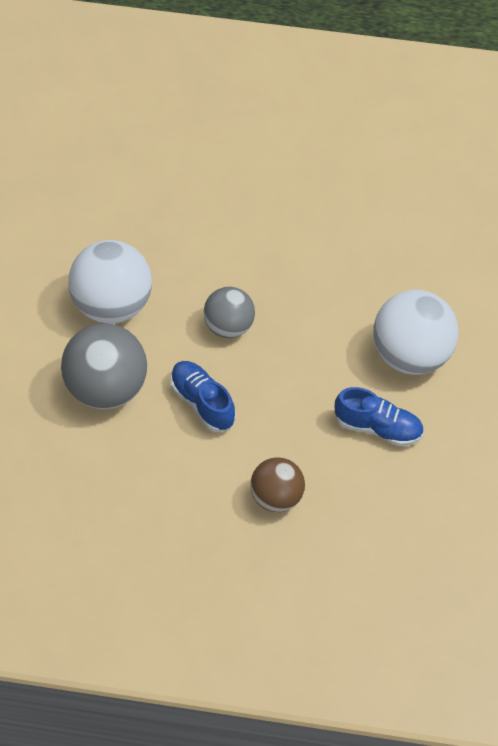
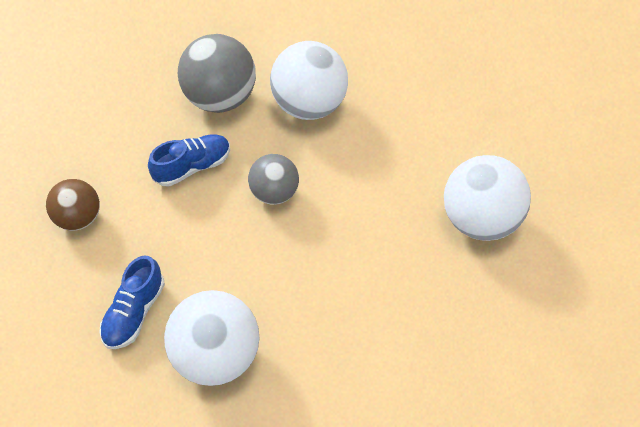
camera: 95 degrees right, 0 degrees up
none -> white ball [444,155,531,241]

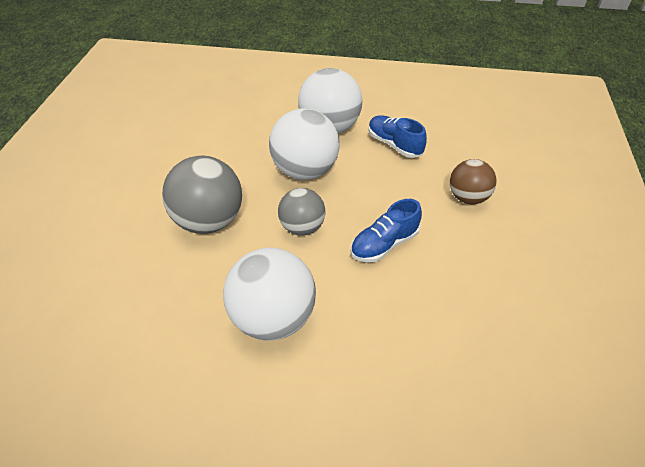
camera: 175 degrees right, 10 degrees down
blue shoe [100,255,165,349] -> blue shoe turned 60 degrees counterclockwise [368,115,427,158]
grey ball [178,34,256,113] -> grey ball moved to [162,156,242,234]
white ball [444,155,531,241] -> white ball moved to [269,108,340,180]

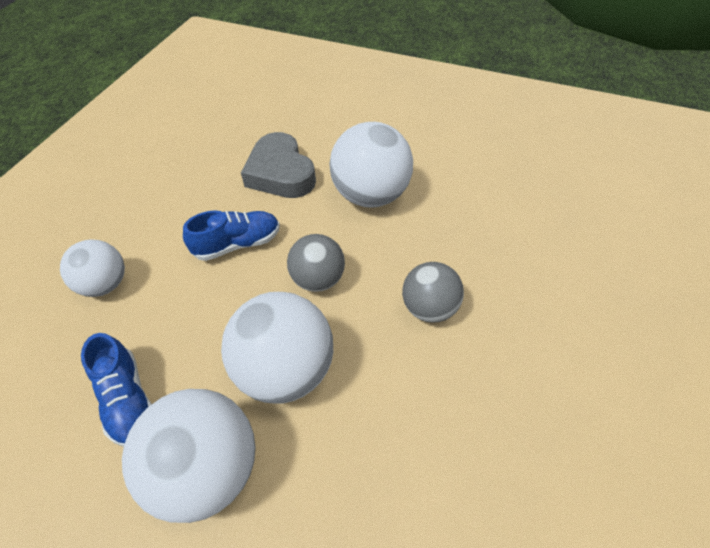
camera: 165 degrees left, 5 degrees up
grey ball [162,156,242,234] -> grey ball [402,262,464,323], size x0.62
brown ball [450,159,496,204] -> white ball [60,239,125,297]
none -> grey heart [241,132,316,198]

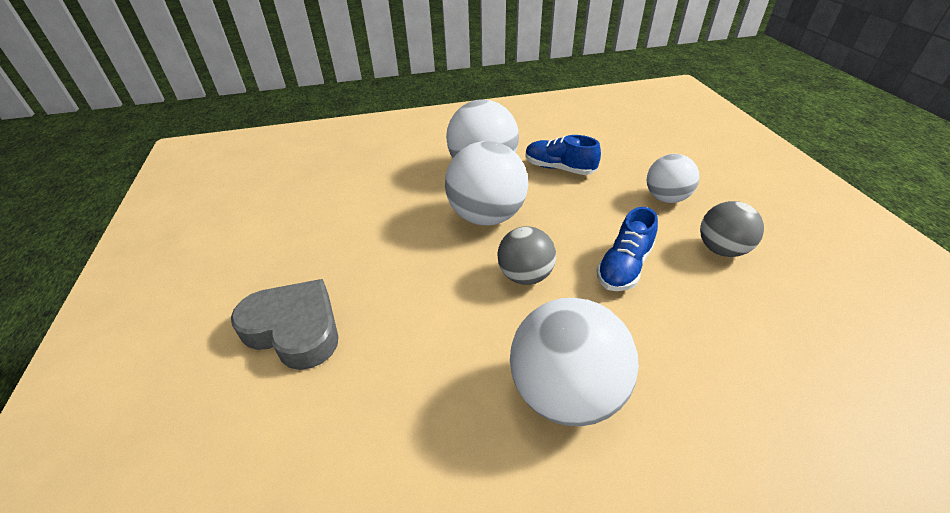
camera: 145 degrees right, 10 degrees down
grey heart [241,132,316,198] -> grey heart moved to [231,279,338,370]
grey ball [402,262,464,323] -> grey ball moved to [700,201,764,257]

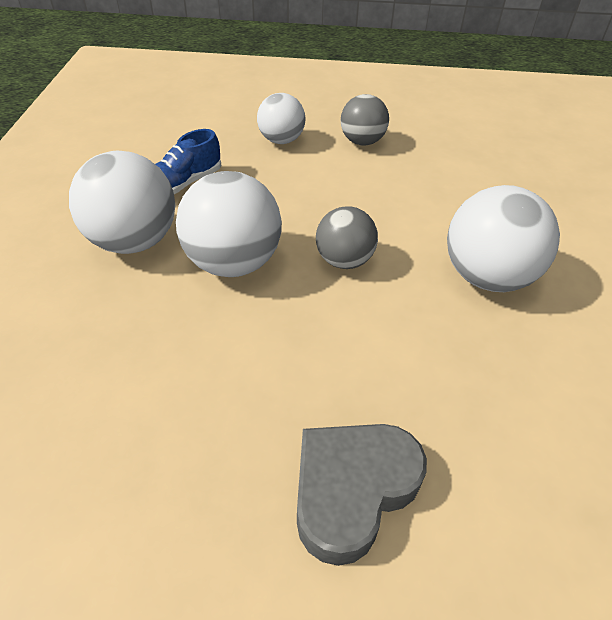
camera: 75 degrees left, 5 degrees up
blue shoe [596,207,658,291] -> none

